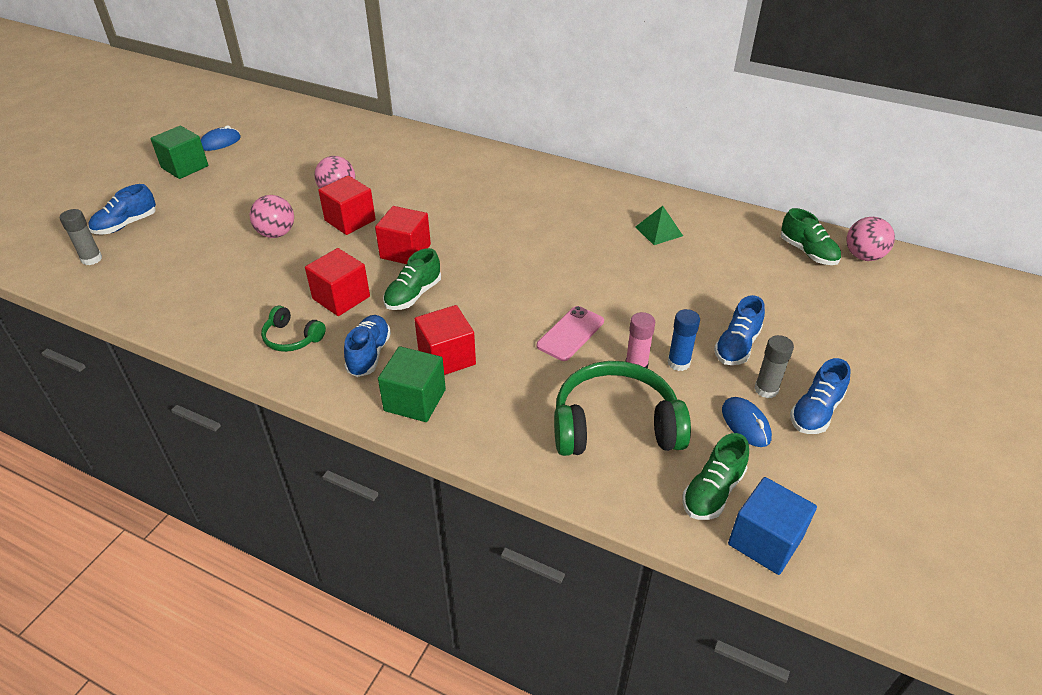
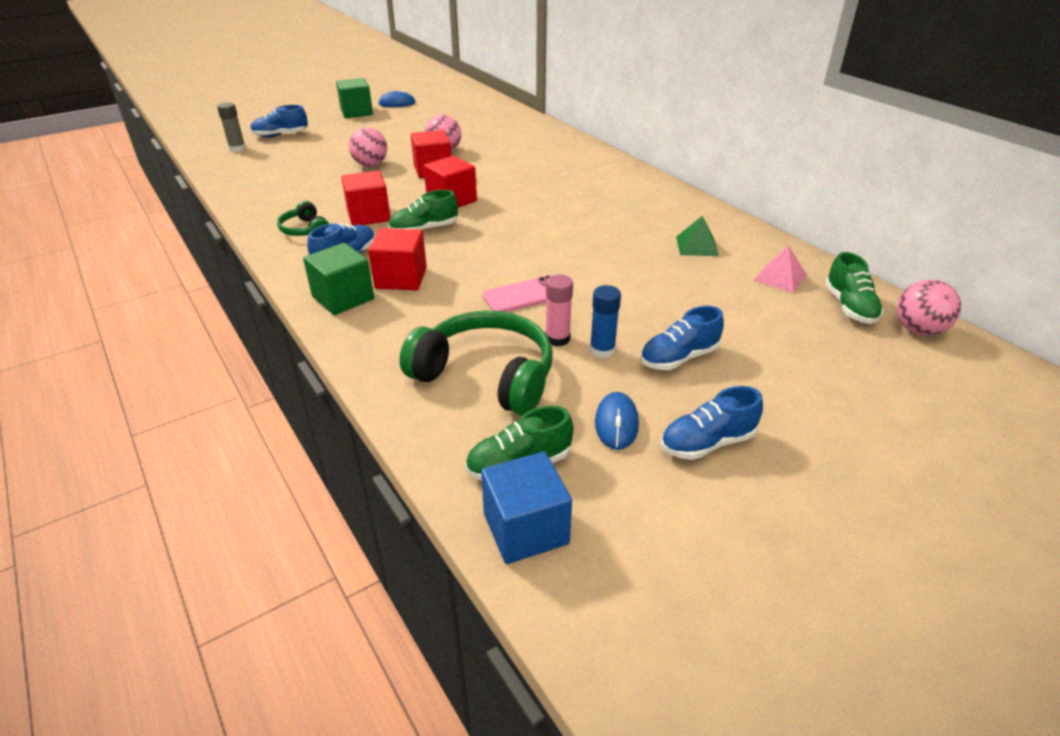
camera: 30 degrees right, 5 degrees down
grey glue stick [754,335,794,398] -> none
none -> pink pyramid [754,246,807,293]

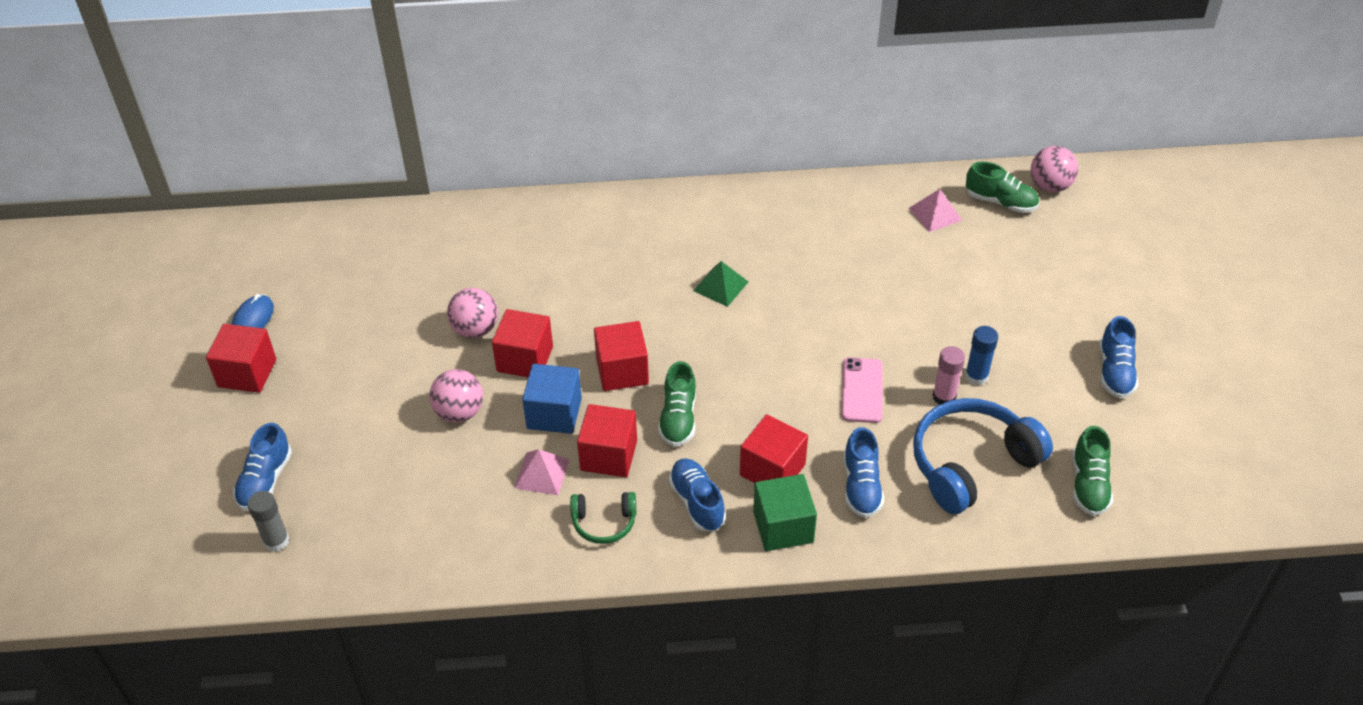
camera: 60 degrees left, 10 degrees up
green cube [336,78,373,118] -> red cube [206,324,276,393]
green headphones [400,310,553,416] -> blue headphones [913,398,1053,514]
blue cube [481,452,572,564] -> blue cube moved to [522,364,582,434]
blue mouse [595,392,639,450] -> none
blue shoe [640,306,724,370] -> blue shoe moved to [844,427,884,518]
green pyramid [676,215,719,256] -> green pyramid moved to [693,261,748,307]
none -> pink pyramid [514,449,570,495]

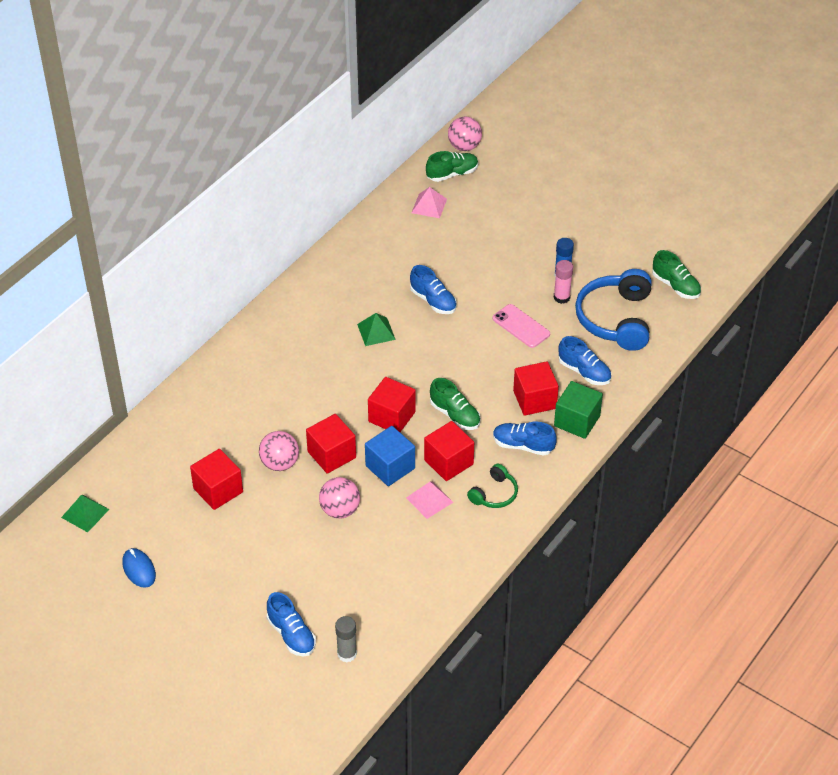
camera: 50 degrees left, 0 degrees up
red cube [206,324,276,393] -> red cube moved to [190,449,243,510]
blue shoe [1099,316,1138,398] -> blue shoe moved to [410,265,457,314]
none -> green pyramid [61,495,109,532]

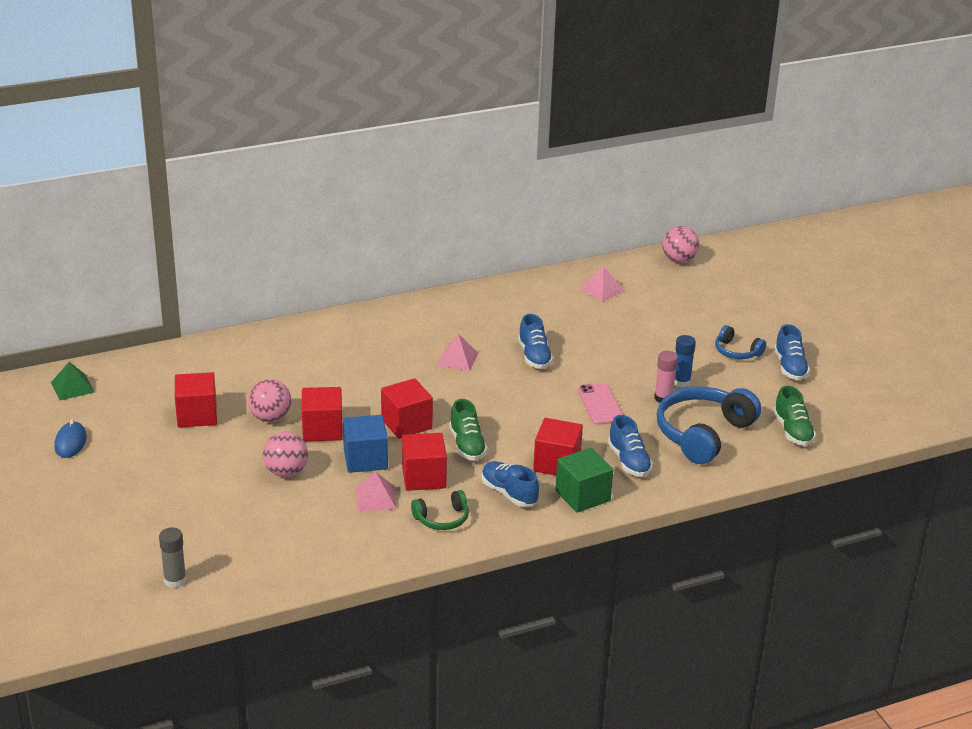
camera: 30 degrees right, 15 degrees down
blue shoe [267,592,316,656] -> blue shoe moved to [774,324,810,380]
green pyramid [357,313,396,346] -> pink pyramid [437,334,478,371]
green shoe [426,151,478,182] -> none
none -> blue headphones [715,325,766,359]

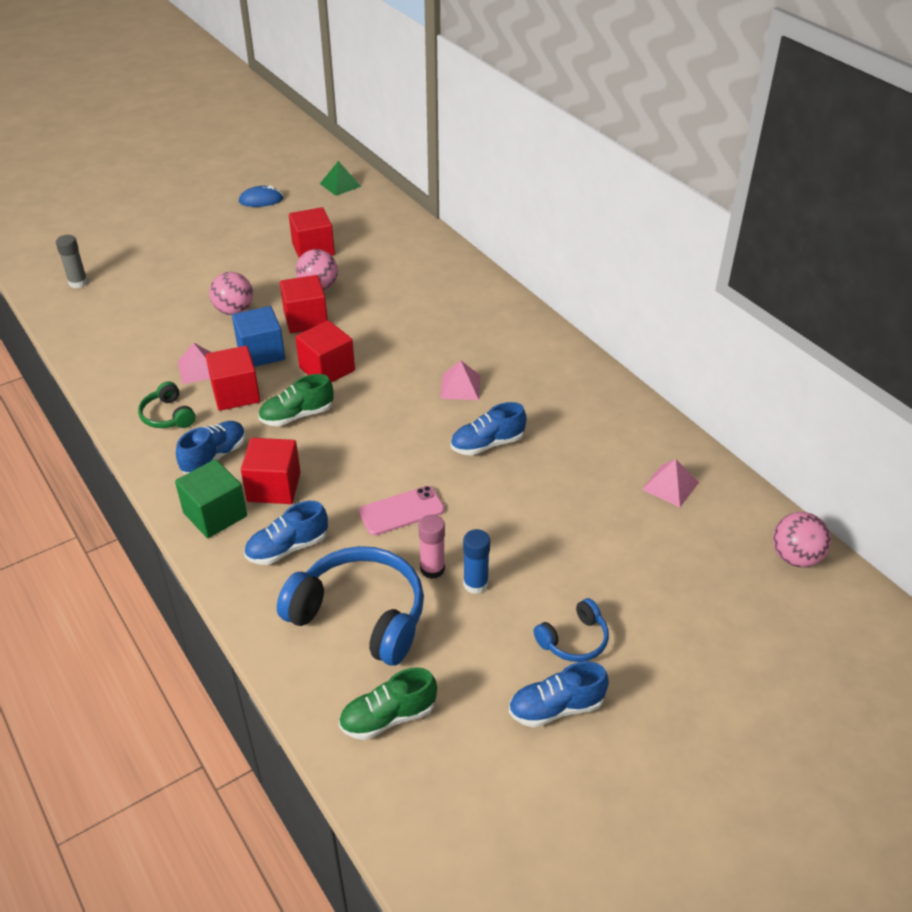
camera: 80 degrees right, 10 degrees up
blue headphones [715,325,766,359] -> blue headphones turned 150 degrees counterclockwise [533,598,609,662]

